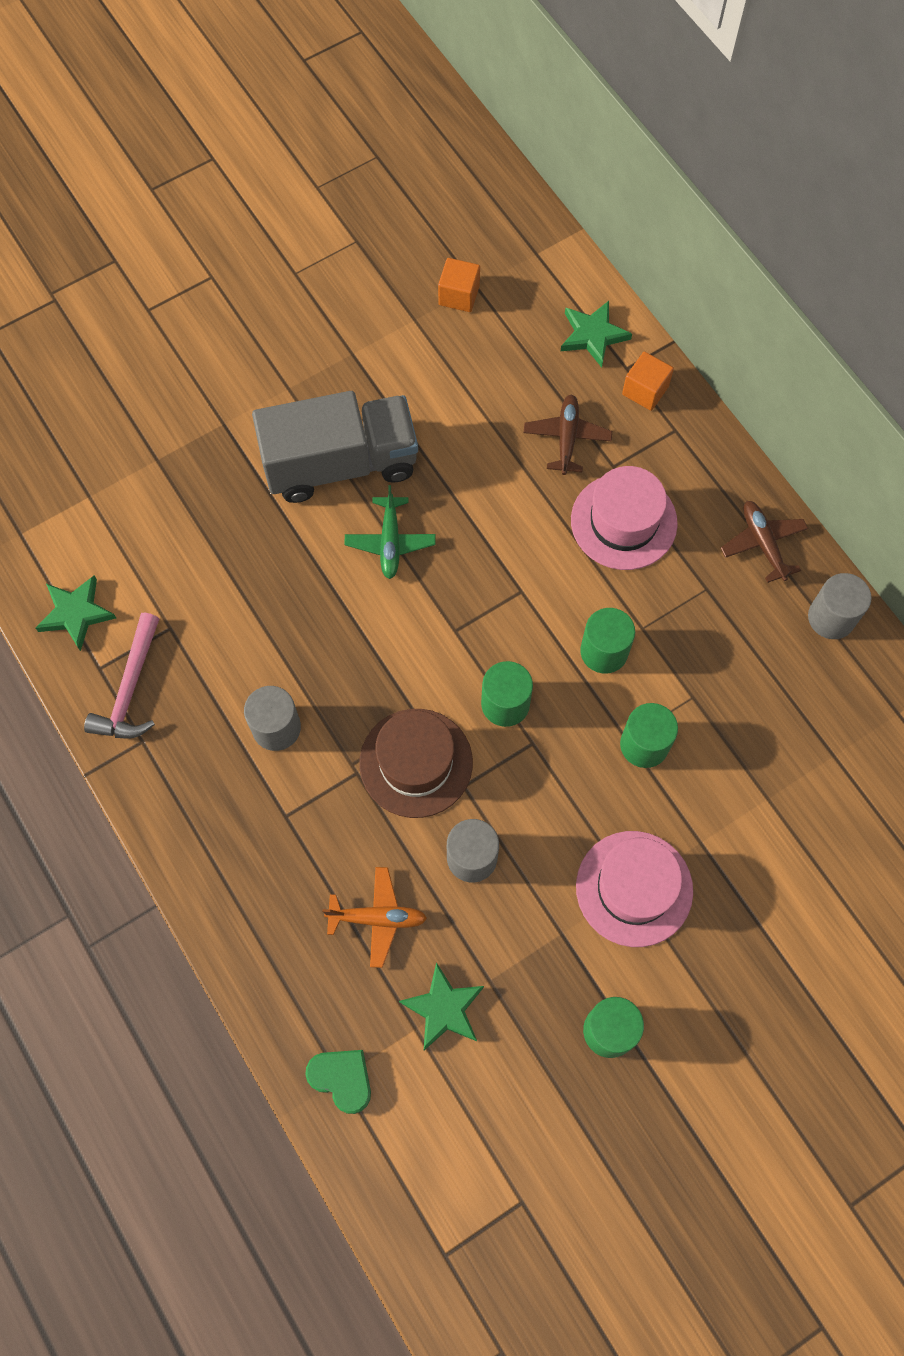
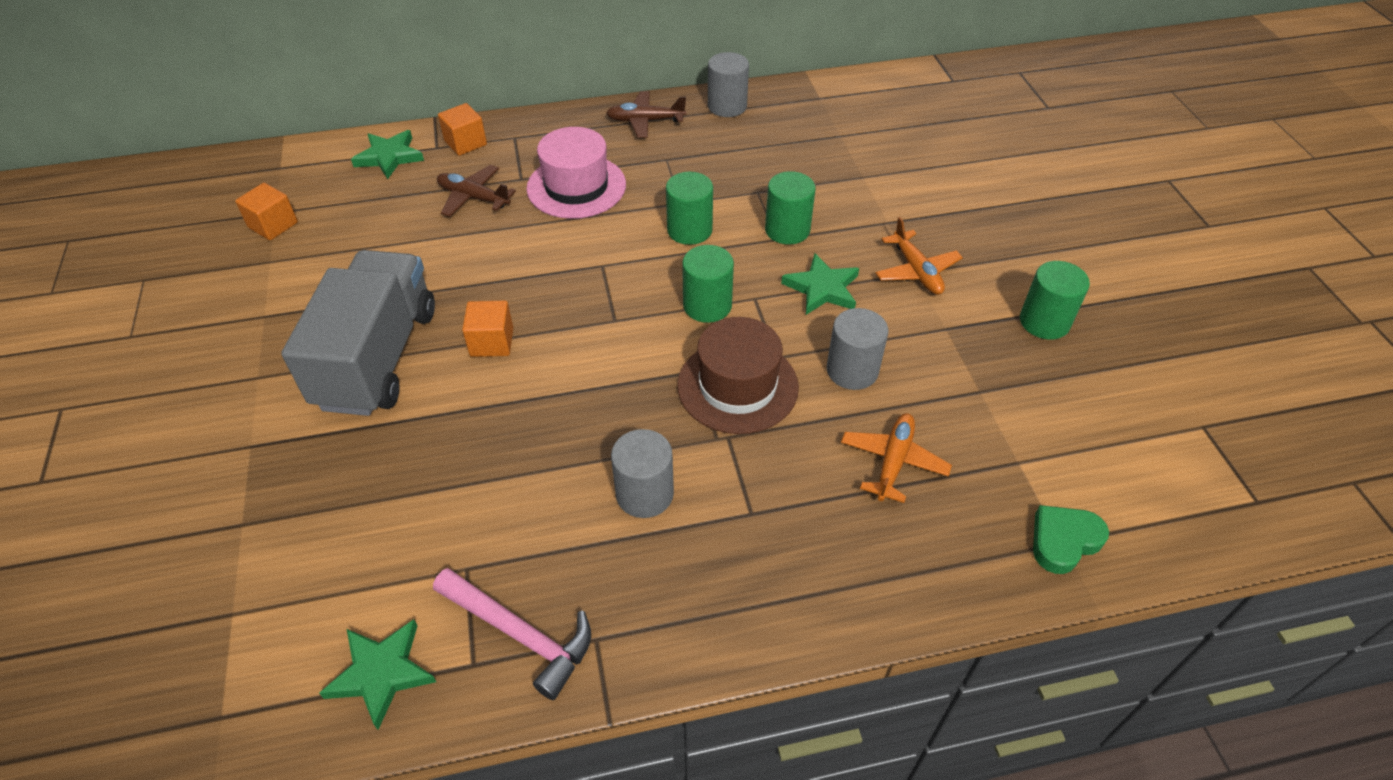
camera: 70 degrees left, 20 degrees down
green plane [344,485,436,579] -> orange cube [462,301,513,357]
green star [399,962,484,1050] -> green star moved to [781,253,859,315]
pink hat [576,831,693,947] -> orange plane [875,217,963,295]

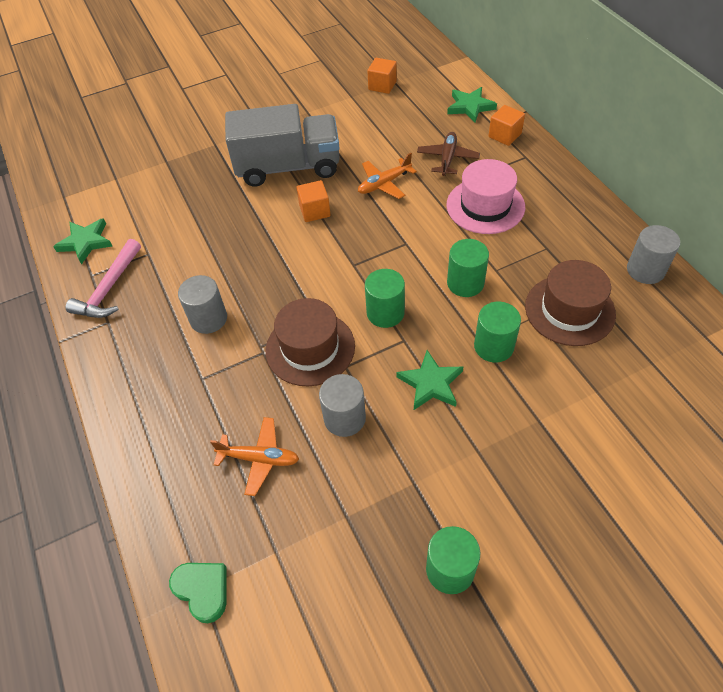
camera: 80 degrees right, 5 degrees up
brown plane [606,91,686,138] -> none
orange plane [875,217,963,295] -> orange plane moved to [358,153,417,199]
none -> brown hat [525,260,616,346]

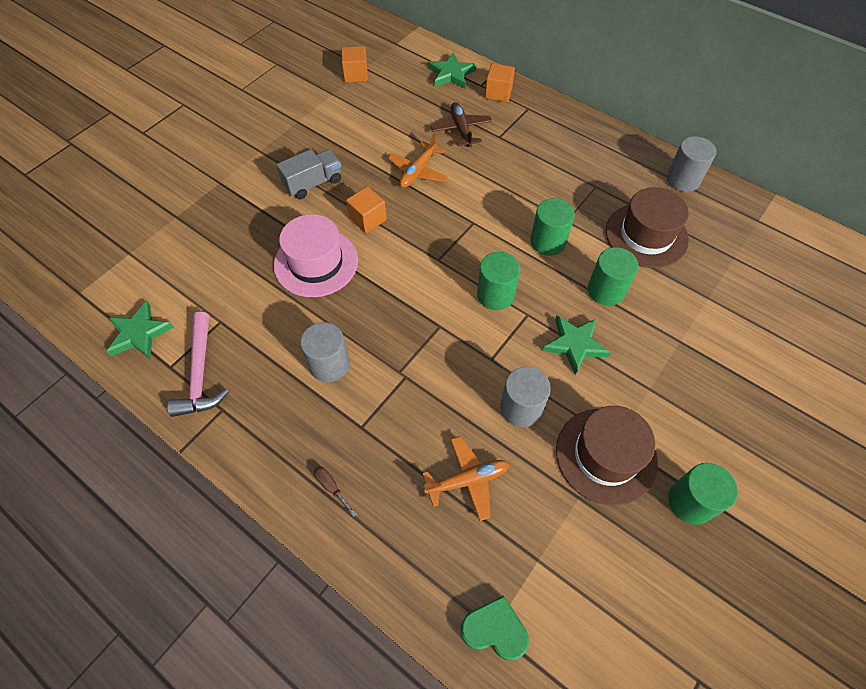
camera: 30 degrees left, 5 degrees up
grey truck [225,104,340,187] -> grey truck [276,149,341,199], size x0.52
brown hat [266,298,355,386] -> brown hat moved to [556,406,658,506]
pink hat [446,159,525,234] -> pink hat moved to [274,214,358,297]
none -> brown screwdriver [314,466,357,517]

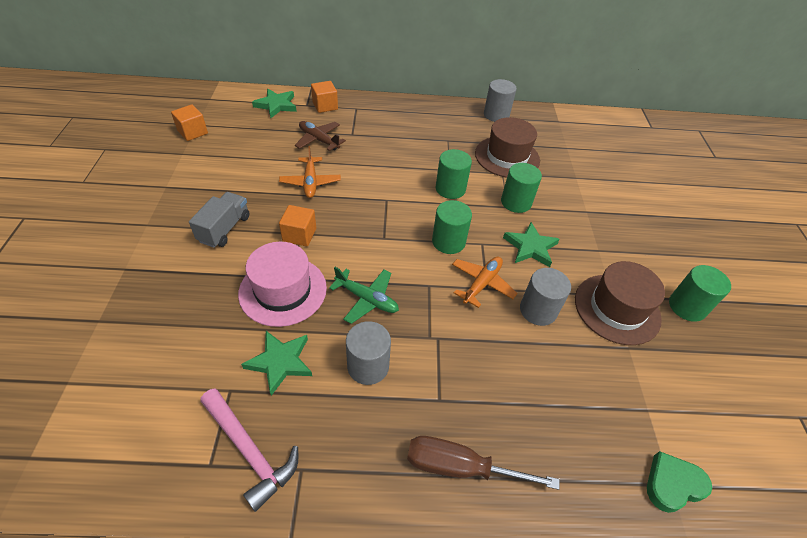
camera: 40 degrees left, 10 degrees down
green star [107,301,174,359] -> green star moved to [241,331,312,396]
brown screwdriver [314,466,357,517] -> brown screwdriver [407,436,560,490], size x2.25
orange plane [422,436,509,521] -> orange plane moved to [452,256,518,308]
none -> green plane [329,267,399,324]

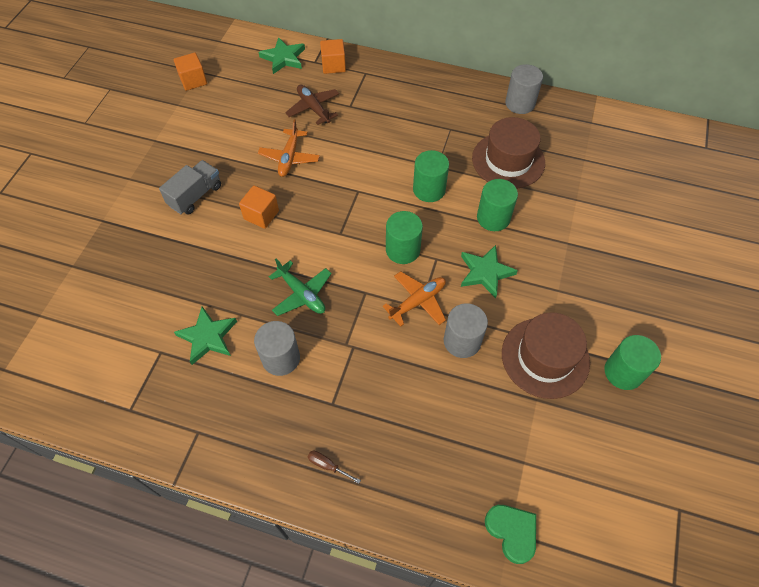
camera: 20 degrees right, 10 degrees up
pink hammer [200,388,298,512] -> none
pink hat [238,242,327,327] -> none
brown screwdriver [407,436,560,490] -> brown screwdriver [308,451,361,483], size x0.45
green heart [647,451,712,513] -> green heart turned 60 degrees clockwise [485,505,536,564]

